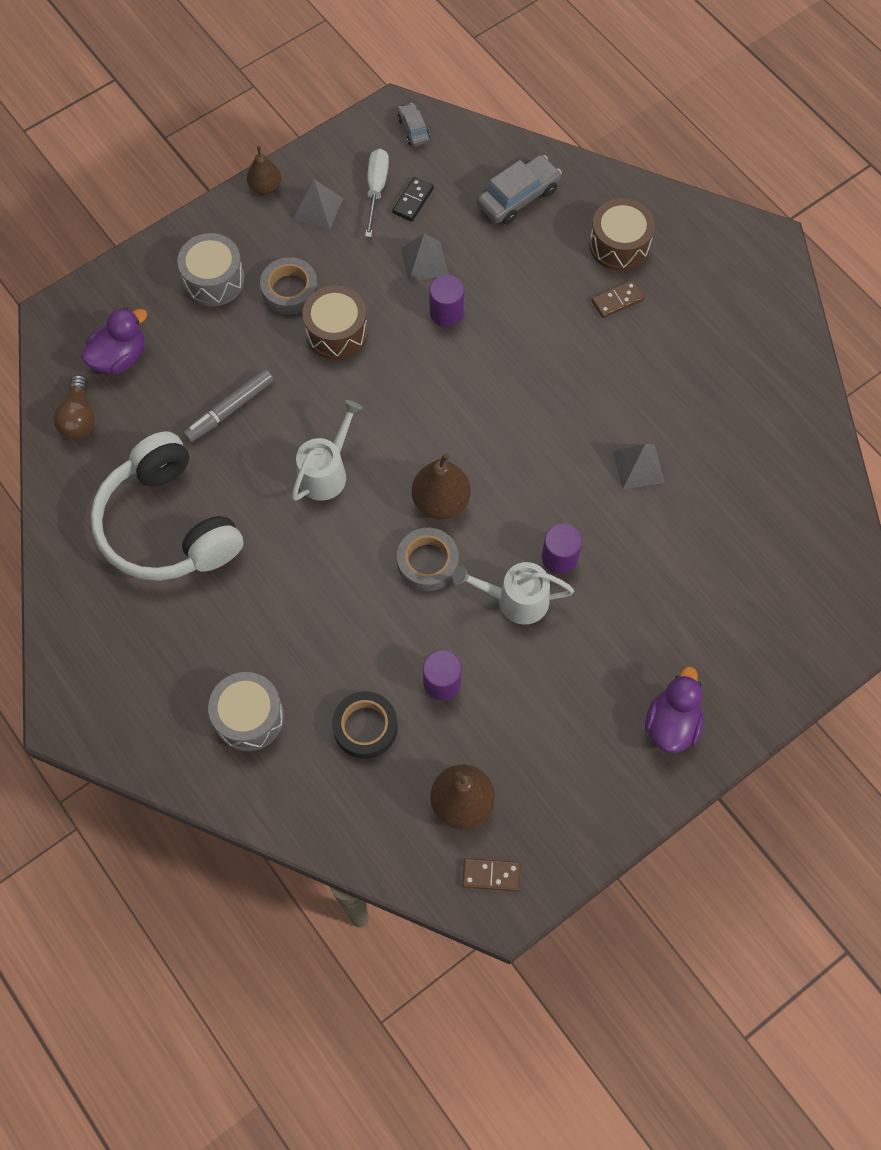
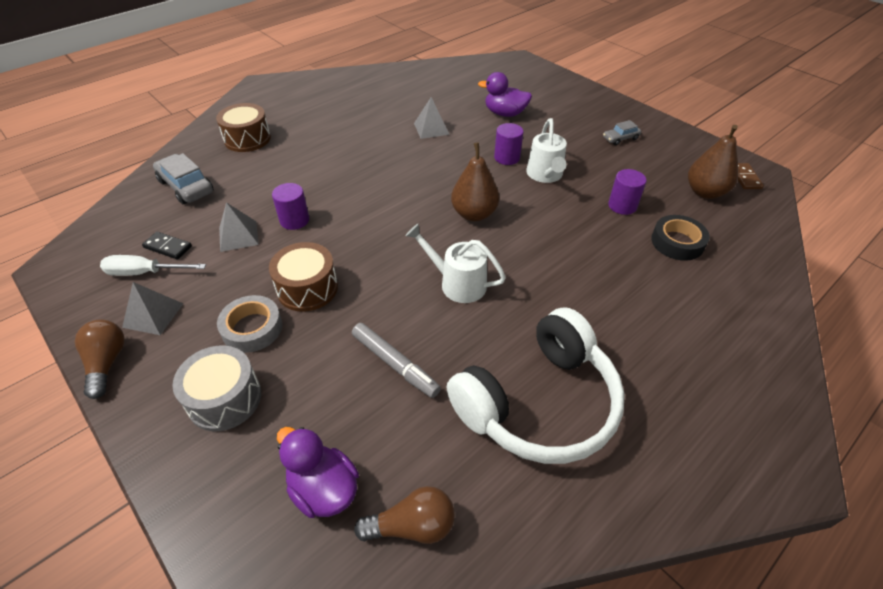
camera: 95 degrees left, 20 degrees down
grey drum [208,672,284,752] -> none
brown pear [247,146,281,195] -> brown light bulb [75,320,125,399]
grey tape [397,528,459,591] -> none
grey car [398,103,430,147] -> grey car moved to [603,120,641,145]
brown domino [591,280,644,318] -> none
purple duck [645,667,704,753] -> purple duck moved to [478,72,532,117]

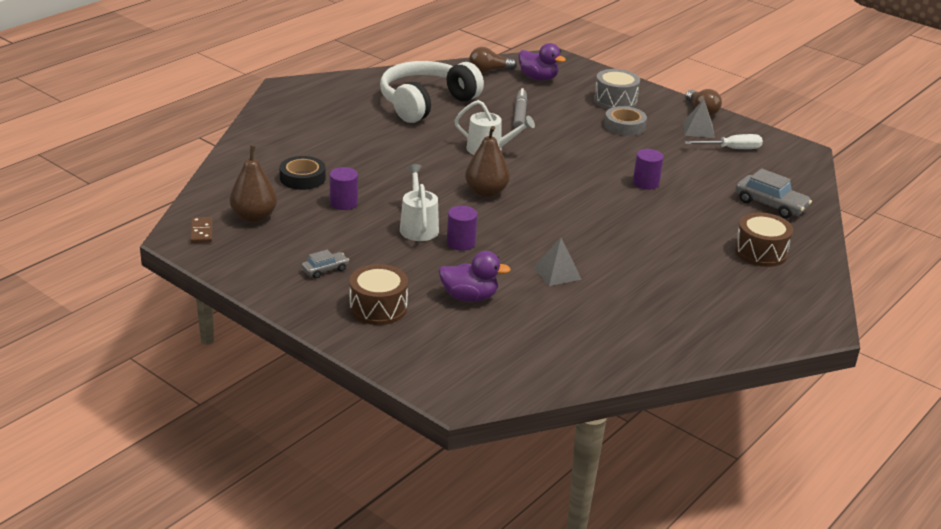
camera: 170 degrees right, 15 degrees down
black domino [142,232,192,259] -> none
grey pyramid [219,202,259,252] -> none
brown drum [269,242,338,312] -> brown drum moved to [349,264,408,325]
grey marker [352,323,441,398] -> grey marker turned 60 degrees clockwise [513,88,527,129]

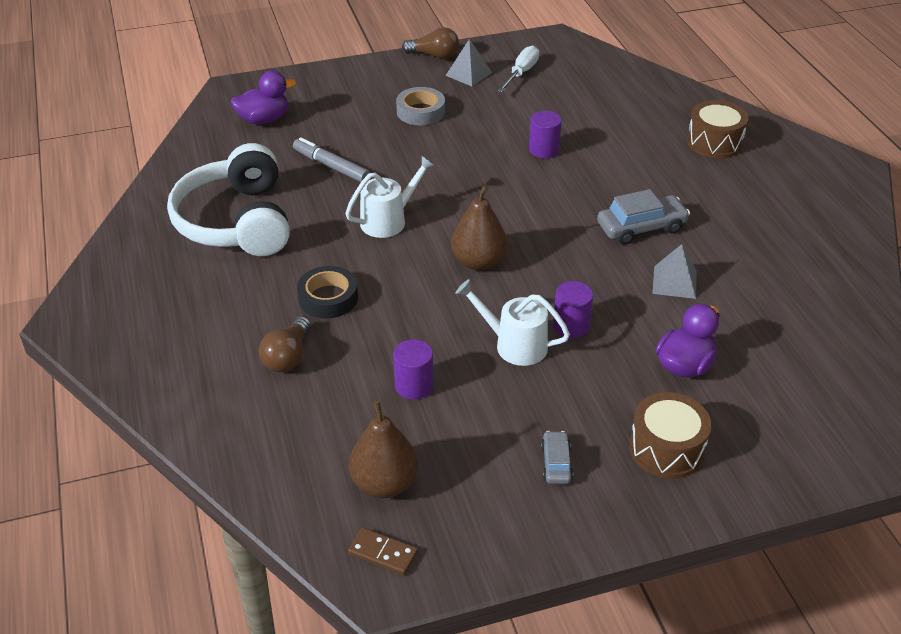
camera: 55 degrees left, 10 degrees up
black tape [280,156,326,190] -> black tape moved to [297,266,358,319]
brown light bulb [469,47,516,73] -> brown light bulb moved to [259,316,311,372]
grey drum [594,69,640,109] -> none
grey car [736,168,812,218] -> grey car moved to [597,189,690,244]

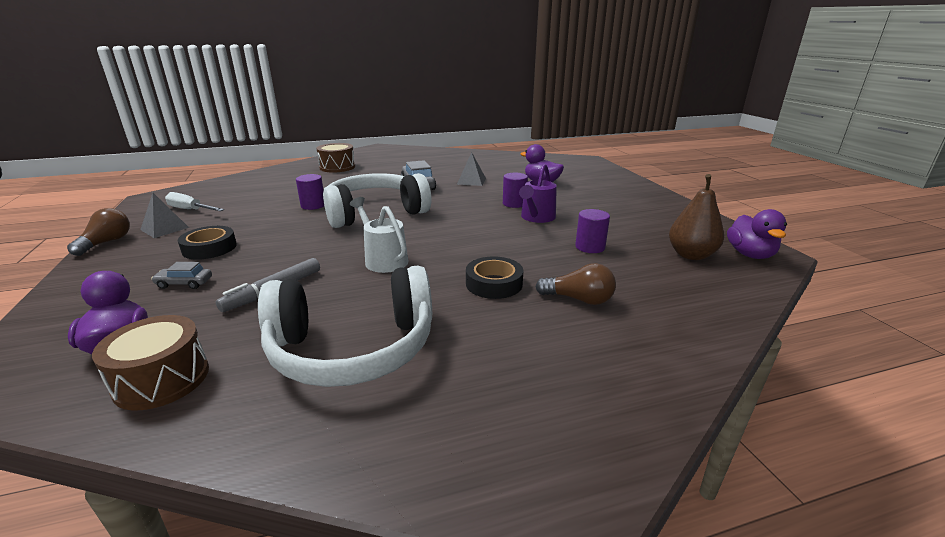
camera: 90 degrees left, 15 degrees down
brown domino [348,527,418,575] -> purple duck [727,209,787,259]
grey tape [396,87,445,125] -> black tape [178,226,237,260]
brown pear [451,185,507,271] -> none
white watering can [455,279,570,366] -> purple watering can [519,164,557,223]
grey car [541,431,573,484] -> grey car moved to [151,262,212,289]
brown drum [629,392,711,479] -> brown drum moved to [92,315,209,410]
none -> white headphones [323,173,431,228]

